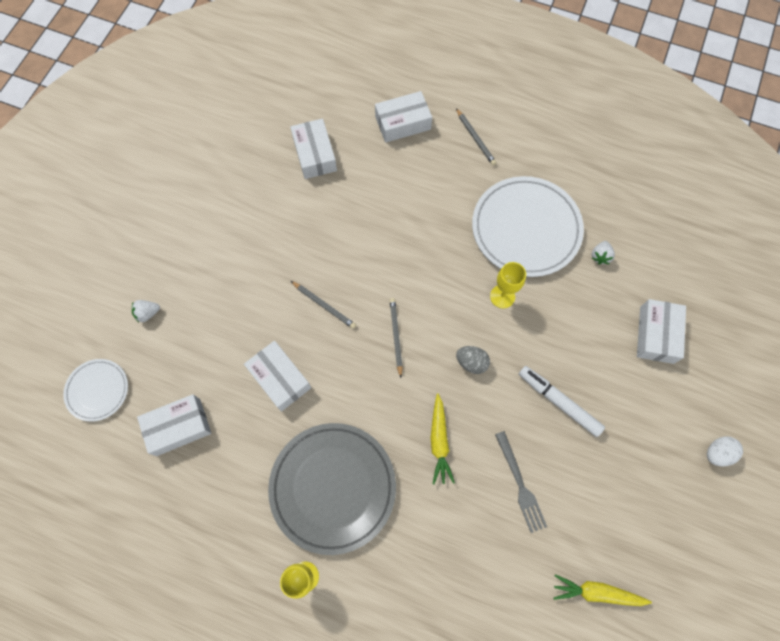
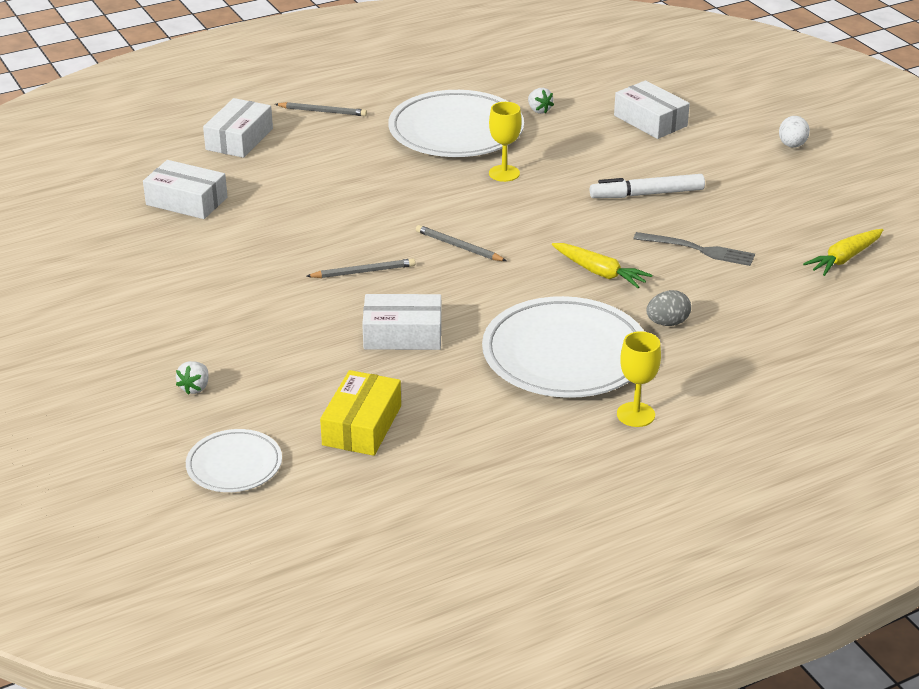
camera: 50 degrees left, 35 degrees down
white box [137,394,211,456] -> yellow box [320,370,401,456]
grey plate [268,423,396,555] -> white plate [482,296,644,398]
grey egg [456,346,490,374] -> grey egg moved to [647,290,691,326]

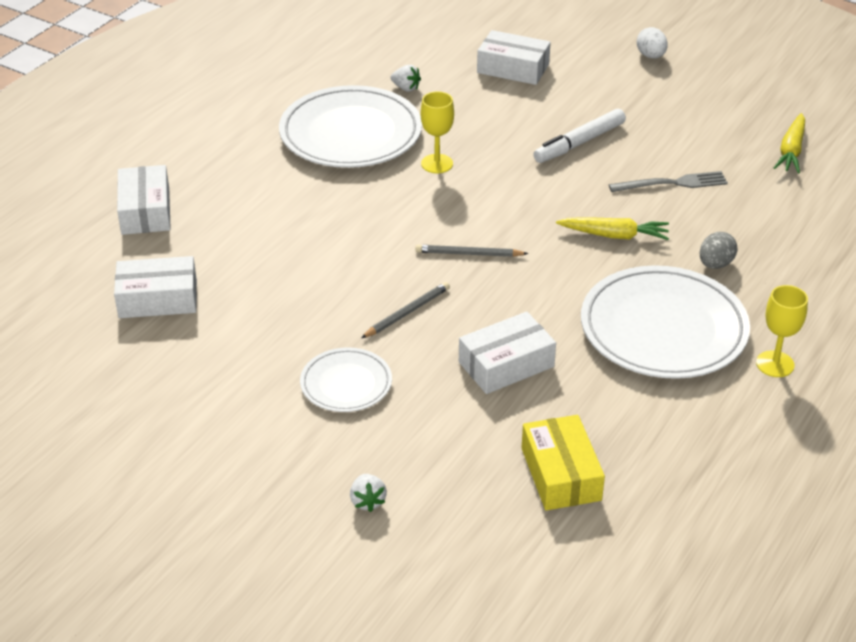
camera: 30 degrees left, 5 degrees up
white plate [186,429,282,492] -> white plate moved to [300,347,392,412]
grey pencil [275,102,367,116] -> none

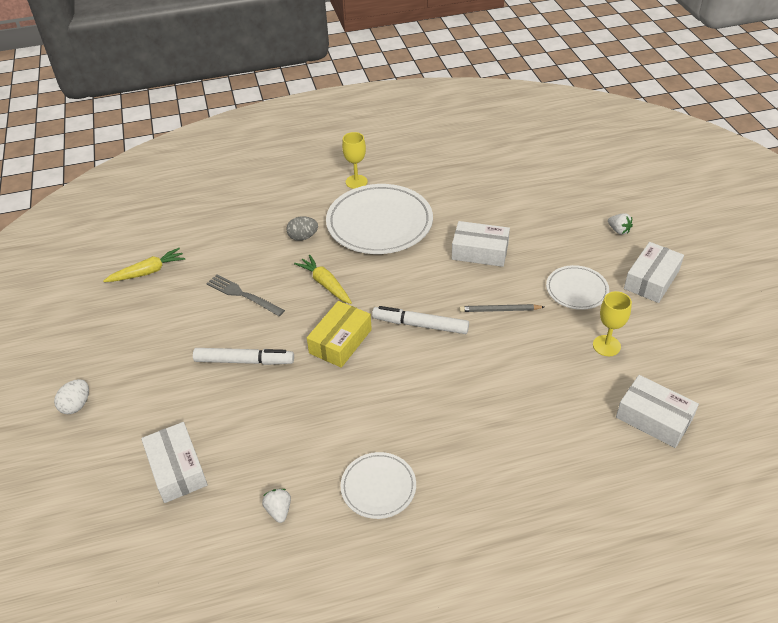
camera: 135 degrees left, 5 degrees up
white box [117,165,171,235] -> white box moved to [624,242,684,303]
white plate [279,85,422,168] -> white plate [341,452,416,519], size x0.53
white strawberry [350,474,387,512] -> white strawberry turned 105 degrees clockwise [608,213,633,235]
grey pencil [415,245,528,257] -> white marker [372,306,469,334]
yellow goblet [421,91,454,173] -> yellow goblet moved to [593,291,632,356]
yellow box [521,415,605,511] -> yellow box moved to [307,301,372,368]

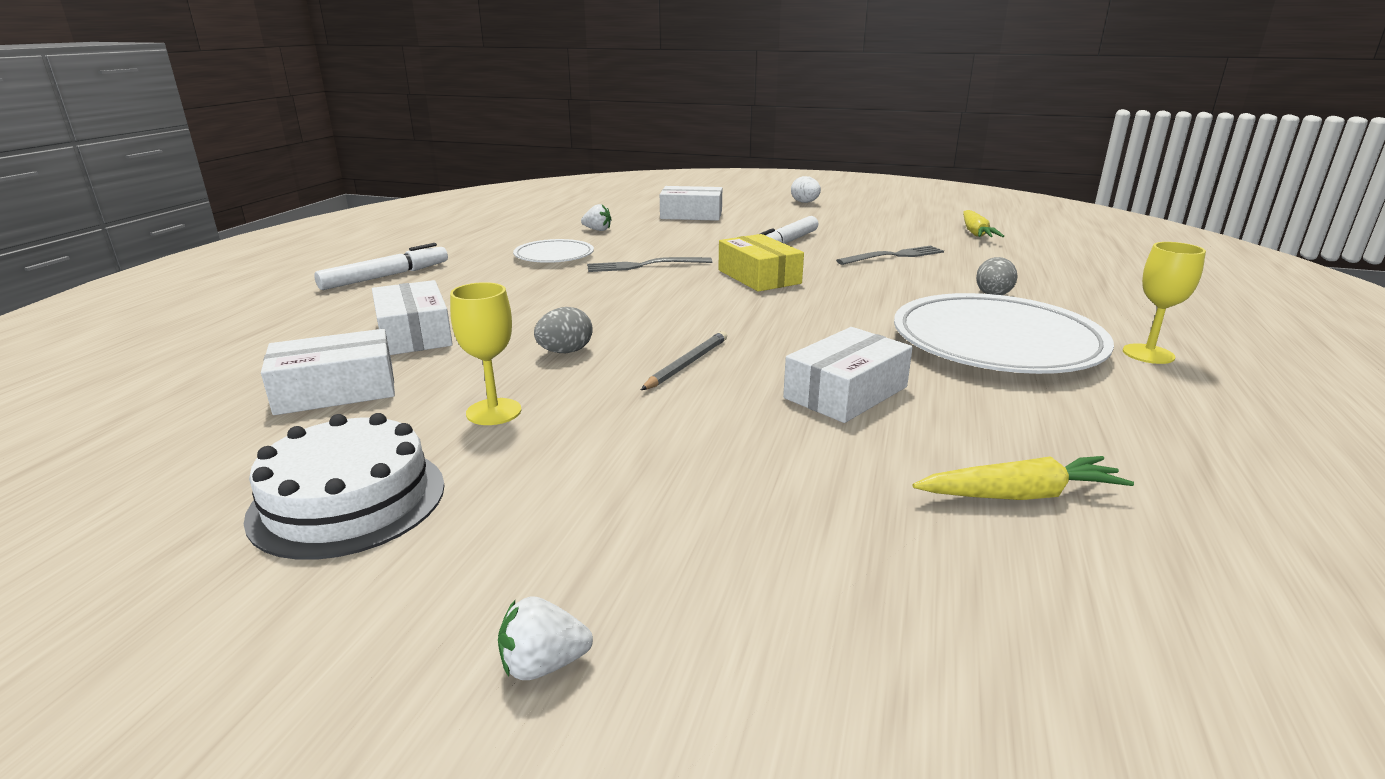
camera: 120 degrees right, 20 degrees down
yellow carrot [294,255,352,304] -> yellow carrot moved to [913,456,1134,500]
white marker [372,306,469,334] -> white marker moved to [314,243,448,290]
white plate [546,265,609,310] -> none
white strawberry [608,213,633,235] -> white strawberry moved to [498,596,593,680]
white box [624,242,684,303] -> white box moved to [372,280,453,355]
none -> white cake [244,413,445,560]
none -> grey egg [534,307,593,353]
none -> grey fork [587,257,712,272]

